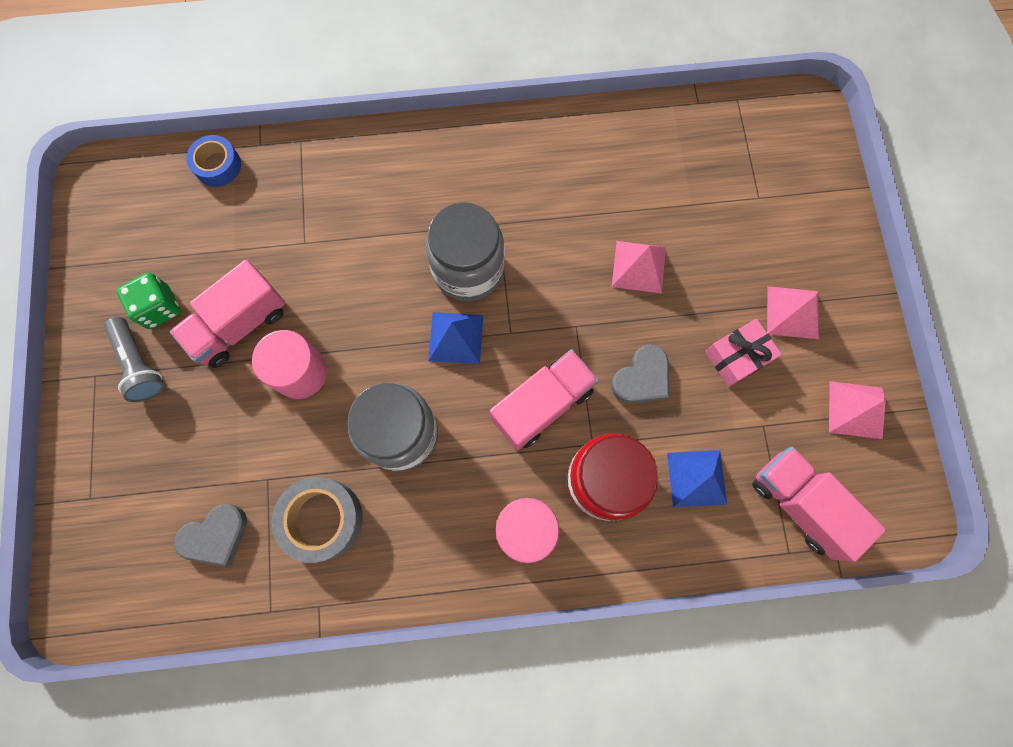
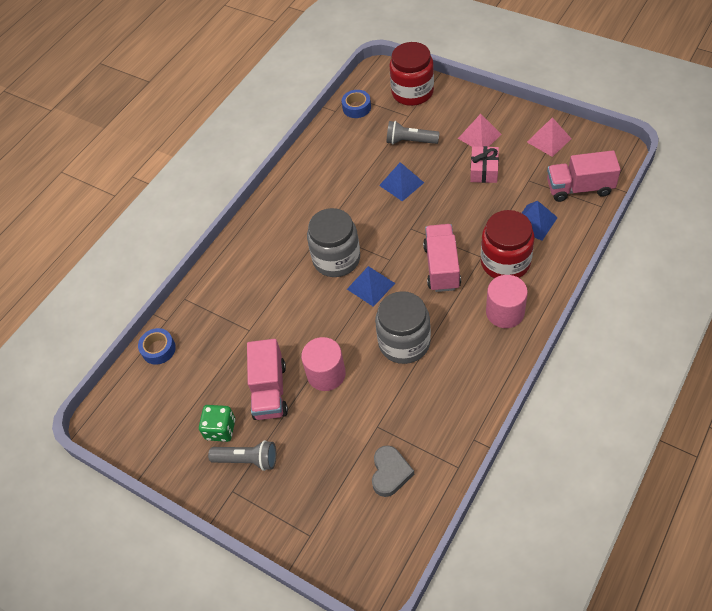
camera: 45 degrees left, 20 degrees down
grey tape [272,477,363,563] -> none
grey heart [611,344,669,403] -> none
pink pyramid [612,241,666,293] -> blue pyramid [379,162,424,202]
none -> blue tape [342,90,371,118]
none -> grey flashlight [387,121,440,144]
none -> red jar [389,42,434,106]

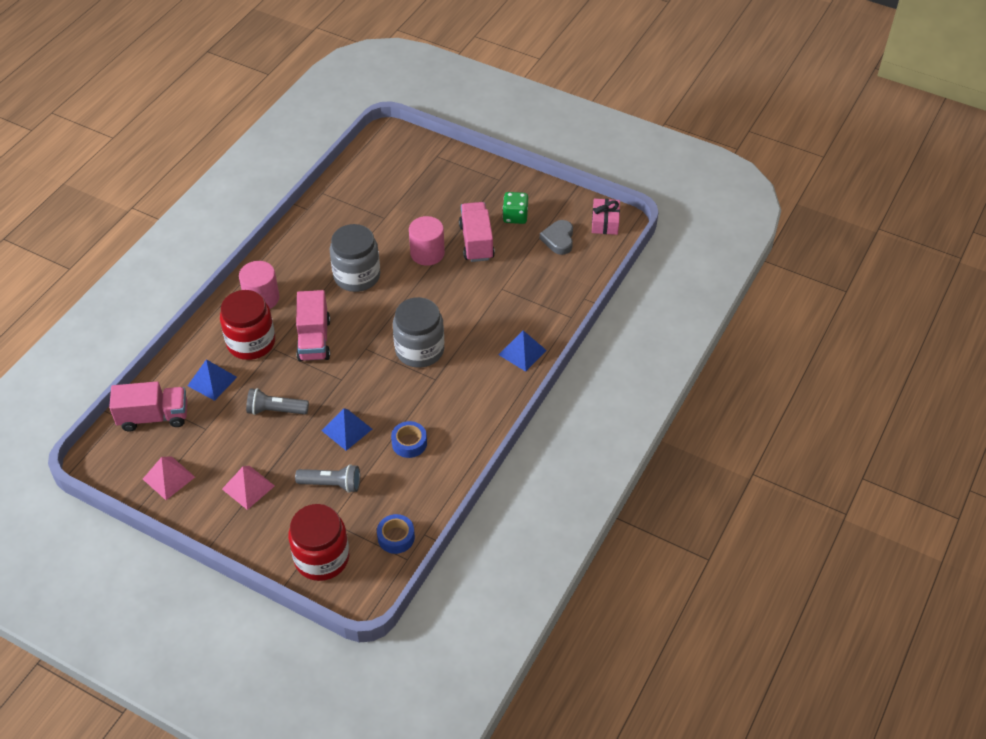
camera: 170 degrees right, 5 degrees down
blue tape [138,328,176,365] -> blue tape moved to [391,421,427,458]
grey flashlight [208,440,276,471] -> grey flashlight moved to [246,388,309,415]
blue pyramid [347,266,395,307] -> blue pyramid moved to [499,331,547,372]
grey heart [372,445,414,497] -> grey heart moved to [540,220,573,255]
pink gift [470,146,499,183] -> pink gift moved to [592,199,620,235]

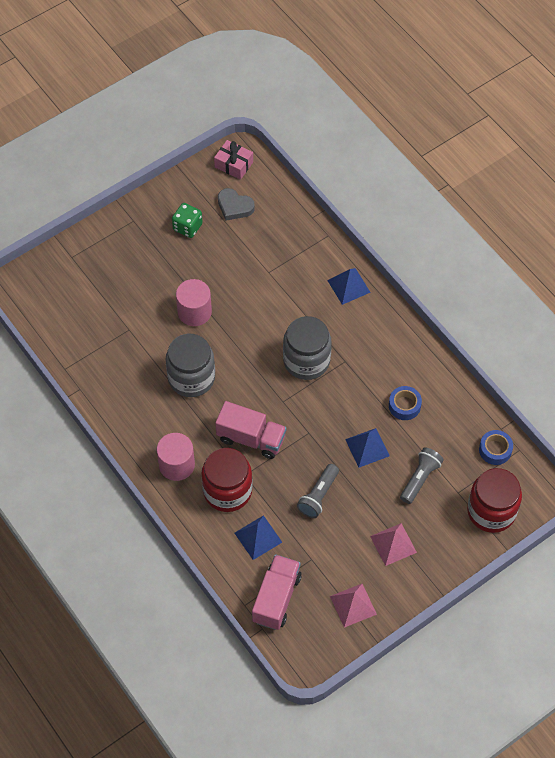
camera: 65 degrees left, 10 degrees up
pink truck [459,202,495,262] -> none

